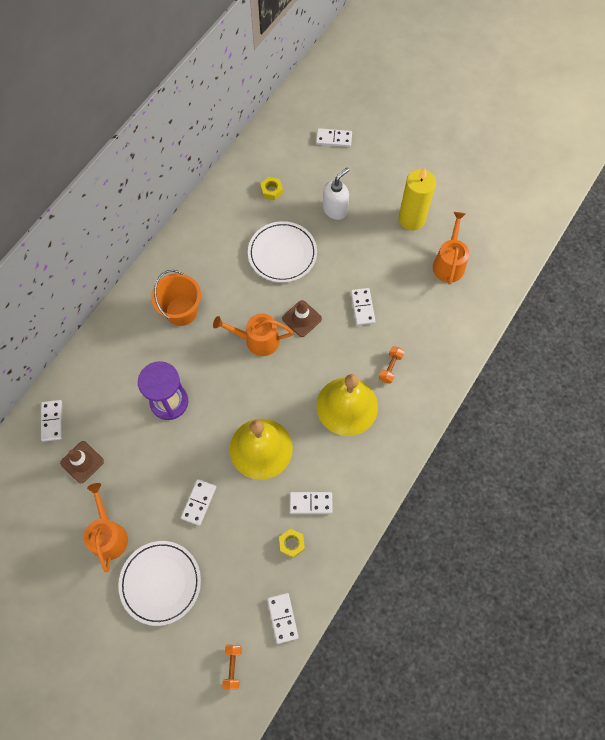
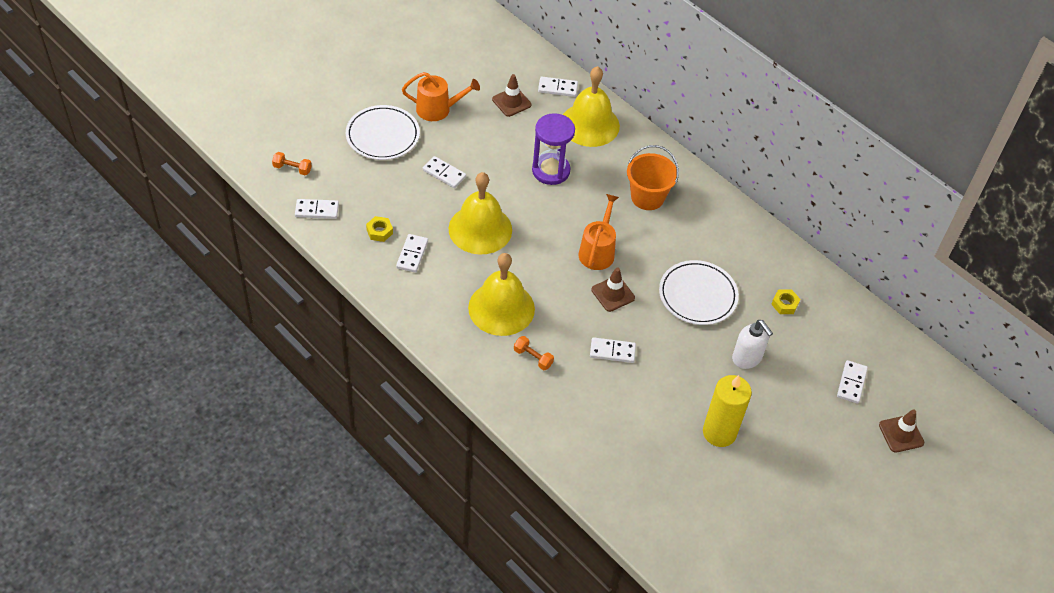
camera: 100 degrees right, 15 degrees down
orange watering can [433,212,469,285] -> none
none -> yellow bell [563,66,620,147]
none -> brown traffic cone [879,409,924,453]

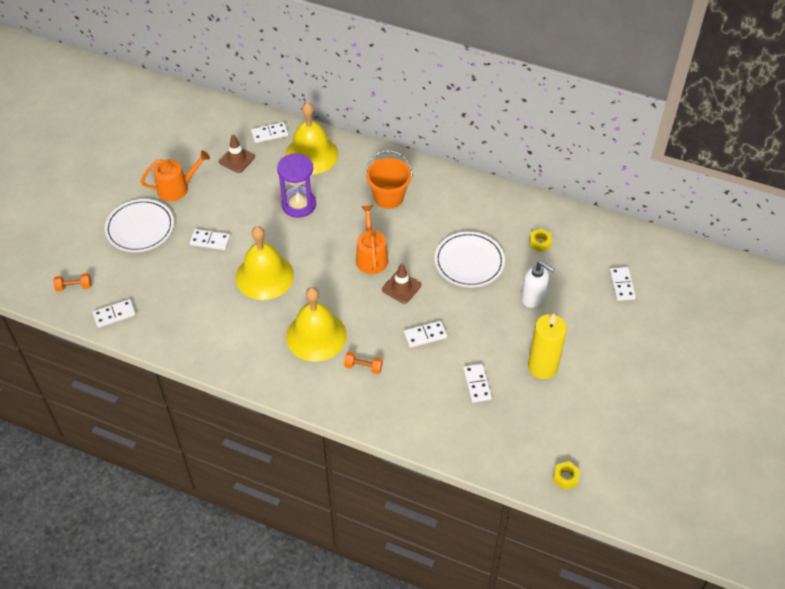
camera: 20 degrees left, 0 degrees up
yellow nut [366,216,393,242] -> yellow nut moved to [553,461,580,490]
white domino [396,234,428,273] -> white domino moved to [463,364,492,403]
brown traffic cone [879,409,924,453] -> none

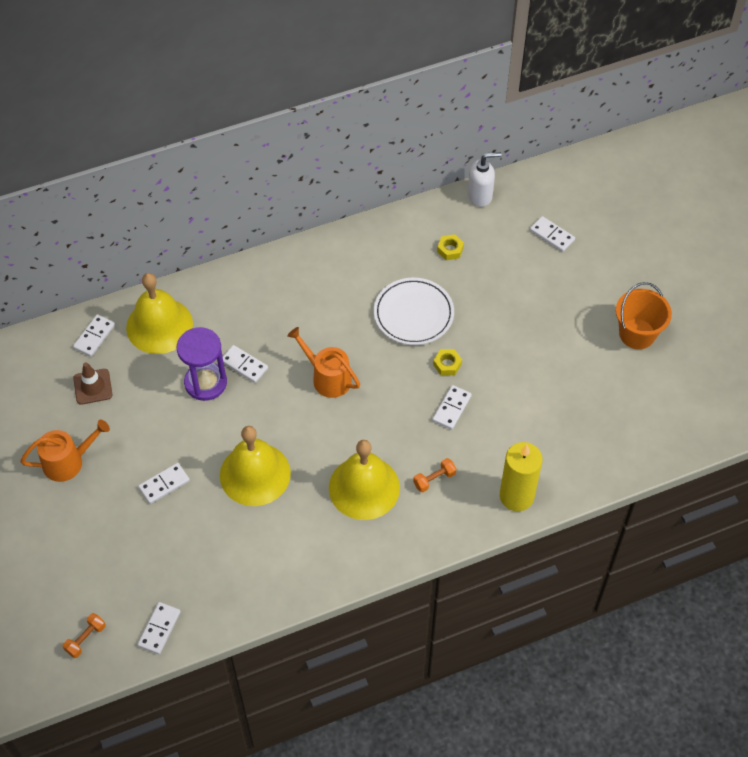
camera: 45 degrees left, 5 degrees up
white plate [105,199,174,252] -> none
orange watering can [141,150,210,201] -> orange watering can turned 45 degrees clockwise [20,420,110,482]
orange bucket [365,150,413,209] -> orange bucket moved to [616,282,672,349]
brown traffic cone [382,264,421,304] -> none
white domino [463,364,492,403] -> white domino moved to [223,345,268,383]
white soap dispenser [521,261,555,308] -> white soap dispenser moved to [468,152,501,207]
yellow candle [528,313,567,379] -> yellow candle moved to [500,442,542,511]
yellow nut [553,461,580,490] -> yellow nut moved to [433,349,462,375]

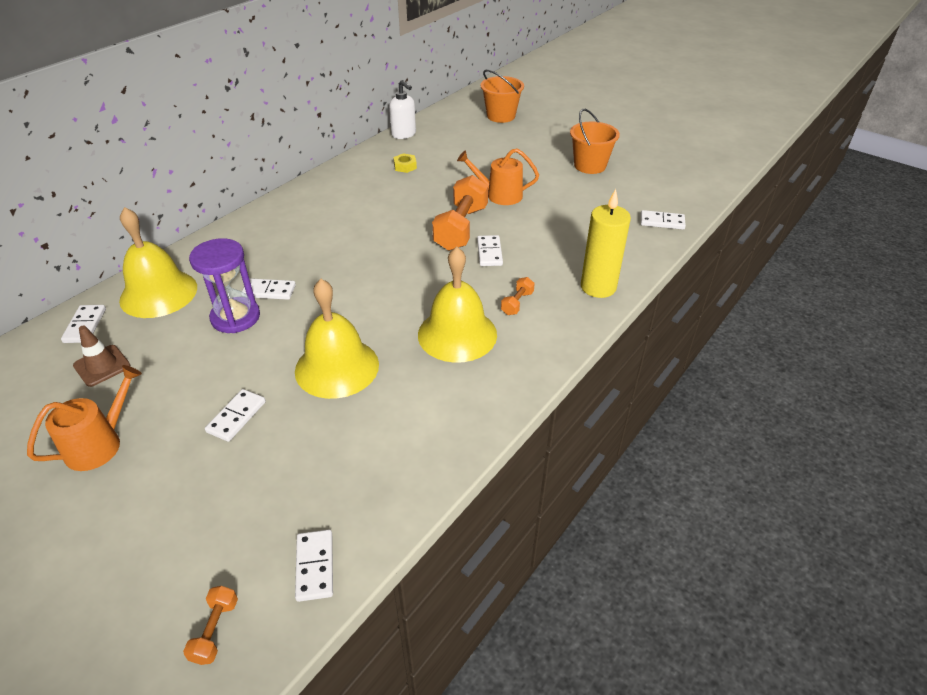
camera: 30 degrees left, 15 degrees down
orange watering can [287,327,360,398] -> orange watering can moved to [457,148,539,205]
white plate [374,278,454,345] -> none
yellow nut [433,349,462,375] -> orange dumbbell [432,175,488,251]
white soap dispenser [468,152,501,207] -> white soap dispenser turned 90 degrees clockwise [389,80,416,139]
white domino [530,216,575,252] -> white domino moved to [641,210,686,230]
none -> orange bucket [480,70,524,123]

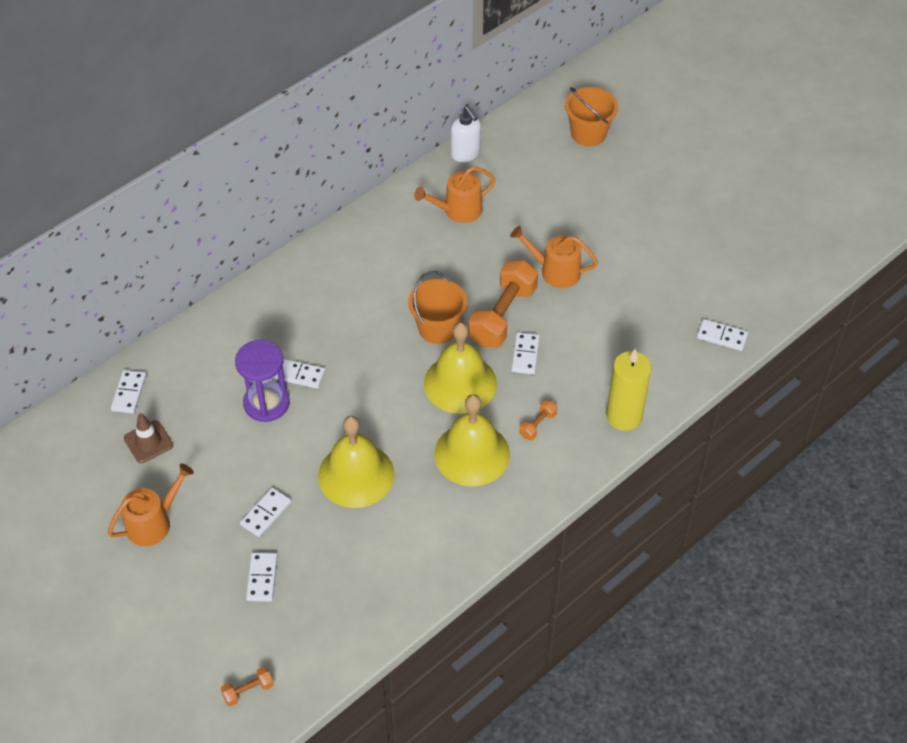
camera: 10 degrees right, 10 degrees up
yellow bell [119,207,197,318] -> yellow bell moved to [424,322,497,414]
orange dumbbell [183,586,238,665] -> orange dumbbell turned 45 degrees clockwise [220,667,274,706]
white domino [295,530,333,602] -> white domino moved to [246,552,278,602]
yellow nut [393,153,417,173] -> orange watering can [414,166,496,223]
orange bucket [570,109,620,174] -> orange bucket moved to [408,271,467,344]

